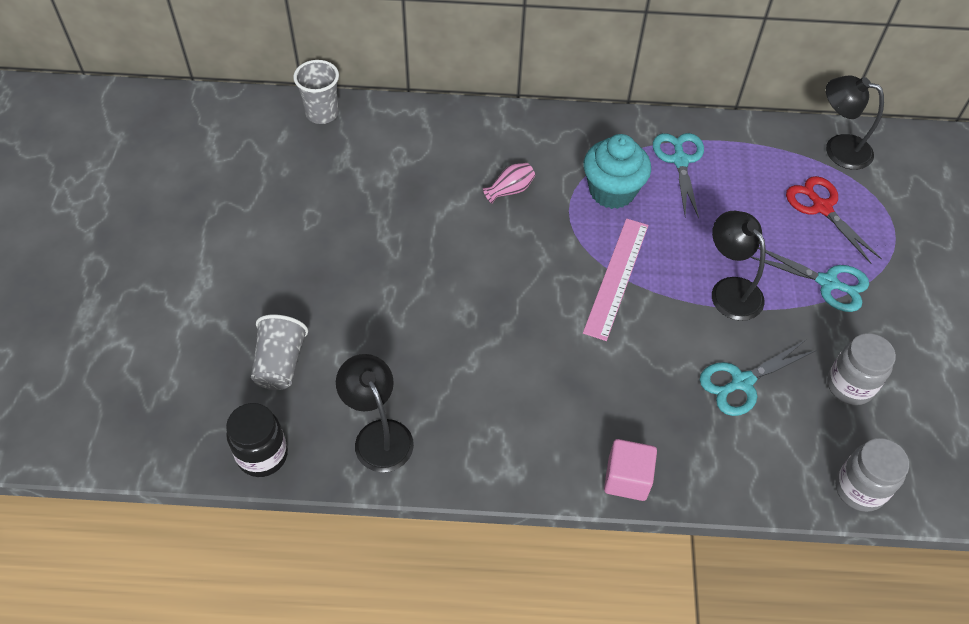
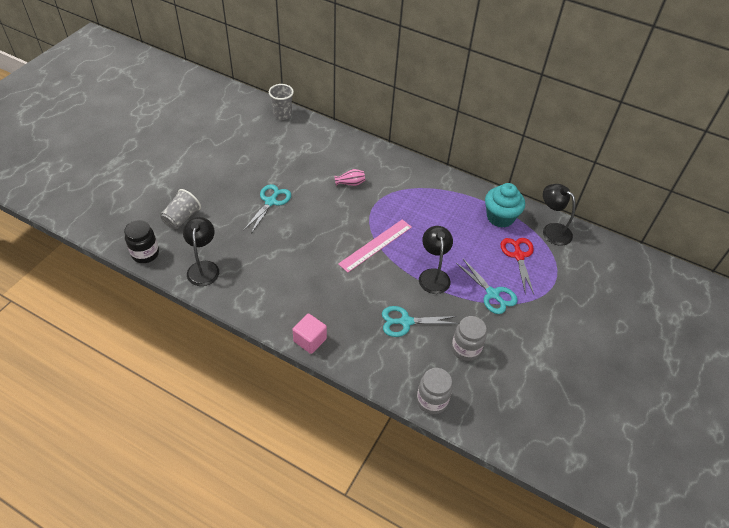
camera: 25 degrees right, 5 degrees down
turquoise cupcake [584,134,651,209] -> turquoise cupcake moved to [485,183,525,228]
turquoise scissors [653,133,704,218] -> turquoise scissors moved to [243,184,291,234]

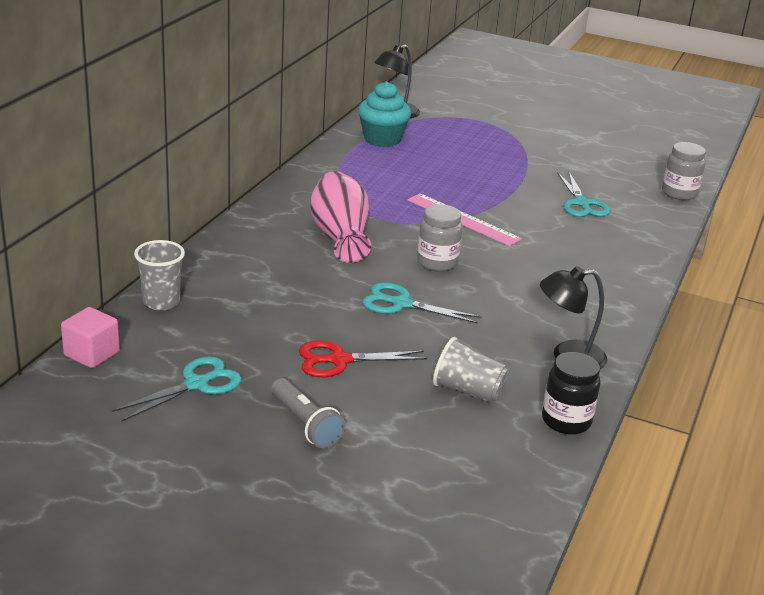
camera: 95 degrees left, 20 degrees down
pink cube [292,314,327,354] -> pink cube moved to [61,307,120,368]
pink vase [334,169,365,186] -> pink vase [310,171,371,263], size x2.16
black lamp [419,226,453,294] -> none
grey jar [452,316,487,361] -> grey jar moved to [417,204,462,272]
turquoise scissors [456,258,517,314] -> turquoise scissors moved to [112,357,242,422]
red scissors [501,238,534,294] -> red scissors moved to [299,340,427,377]
none -> grey flashlight [271,378,345,448]

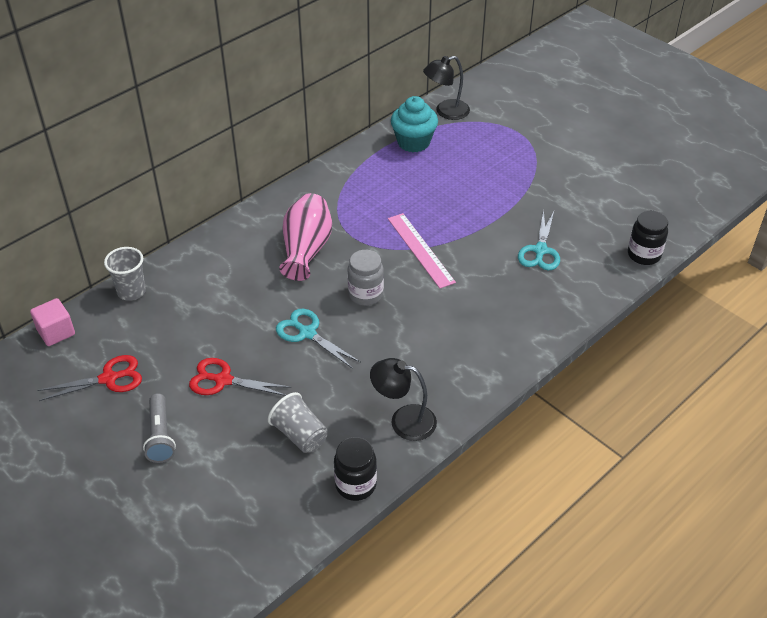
camera: 25 degrees right, 15 degrees up
turquoise scissors [112,357,242,422] -> red scissors [37,355,142,401]
grey jar [662,142,706,200] -> black jar [628,211,668,265]

